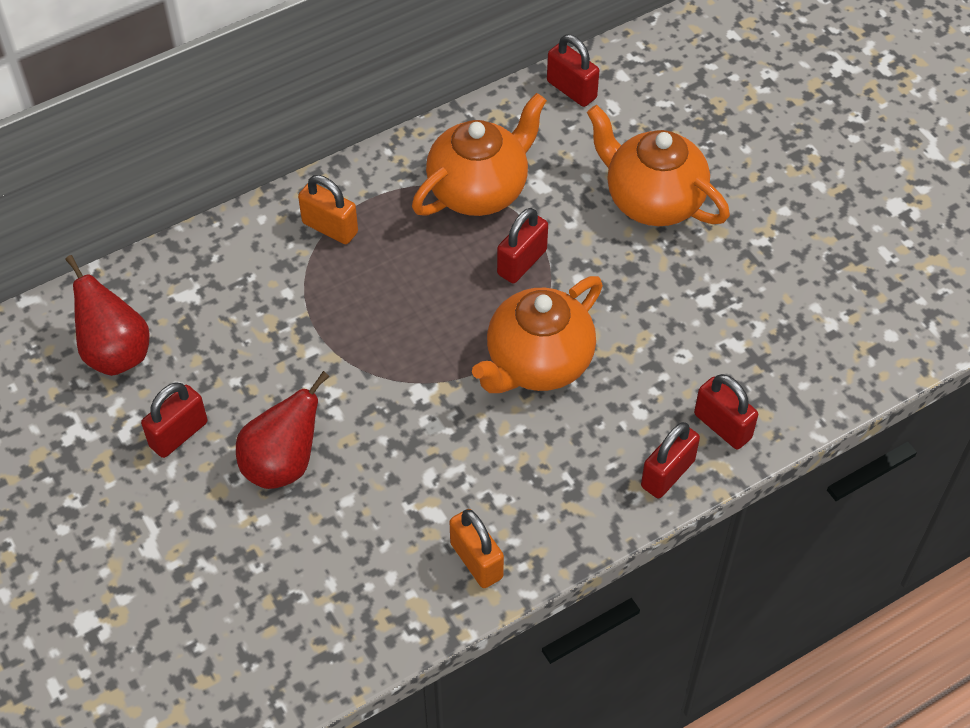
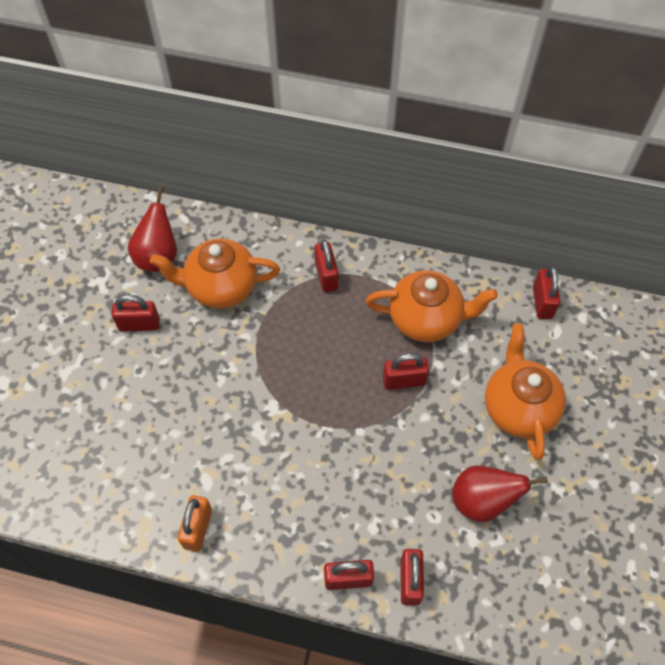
camera: 45 degrees right, 5 degrees up
red pear [236,371,330,489] -> red pear moved to [452,465,548,522]
orange padlock [298,175,358,244] -> red padlock [314,240,339,292]
orange teapot [472,276,603,393] -> orange teapot moved to [150,239,280,308]

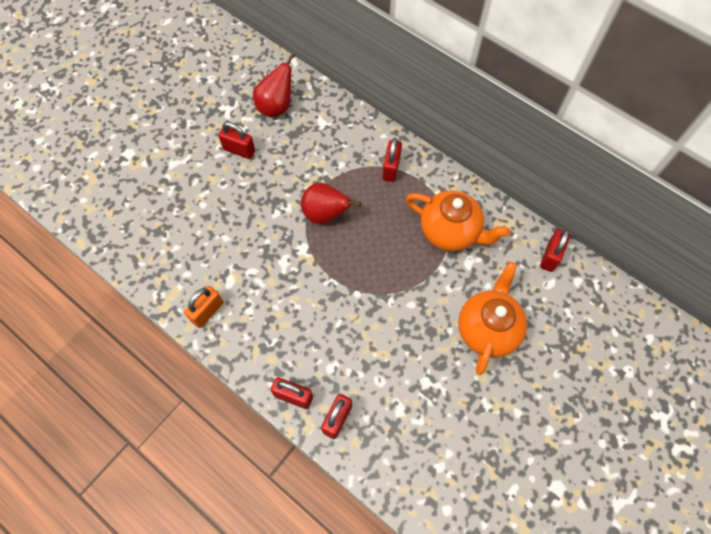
camera: 25 degrees right, 5 degrees up
orange teapot [150,239,280,308] -> none
red padlock [383,353,429,390] -> none
red pear [452,465,548,522] -> red pear moved to [301,183,361,225]

